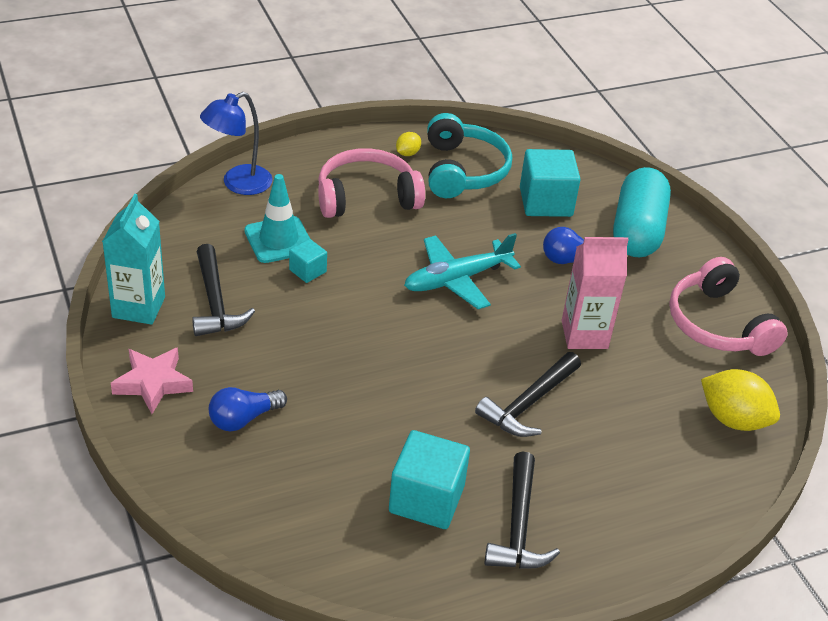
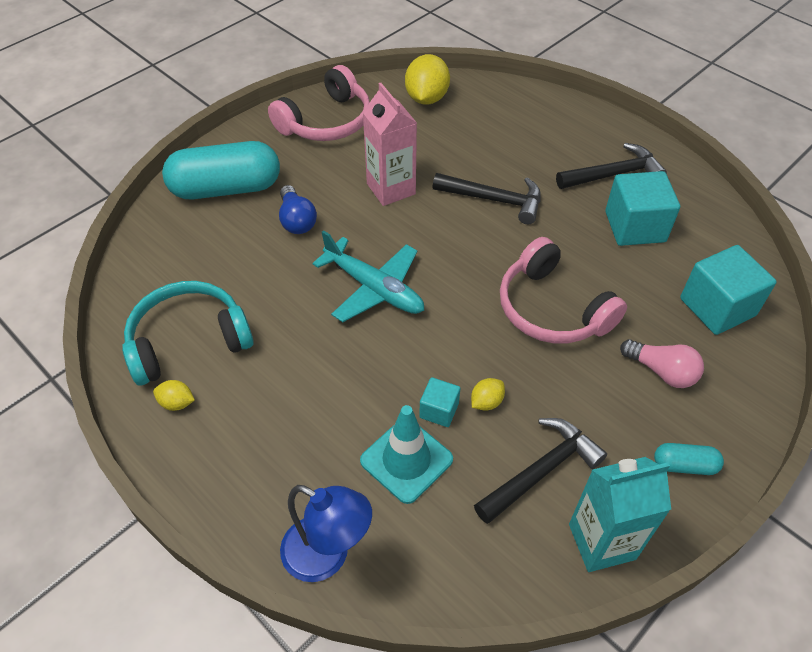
camera: 110 degrees left, 10 degrees up
pink star [111,347,193,414] -> turquoise capsule [654,443,724,475]
blue light bulb [209,387,287,431] -> pink light bulb [620,339,704,388]
pink headphones [318,148,425,218] -> pink headphones moved to [500,237,627,343]
turquoise cube [520,149,581,217] -> turquoise cube moved to [680,245,777,335]
none -> yellow lemon [471,378,505,411]

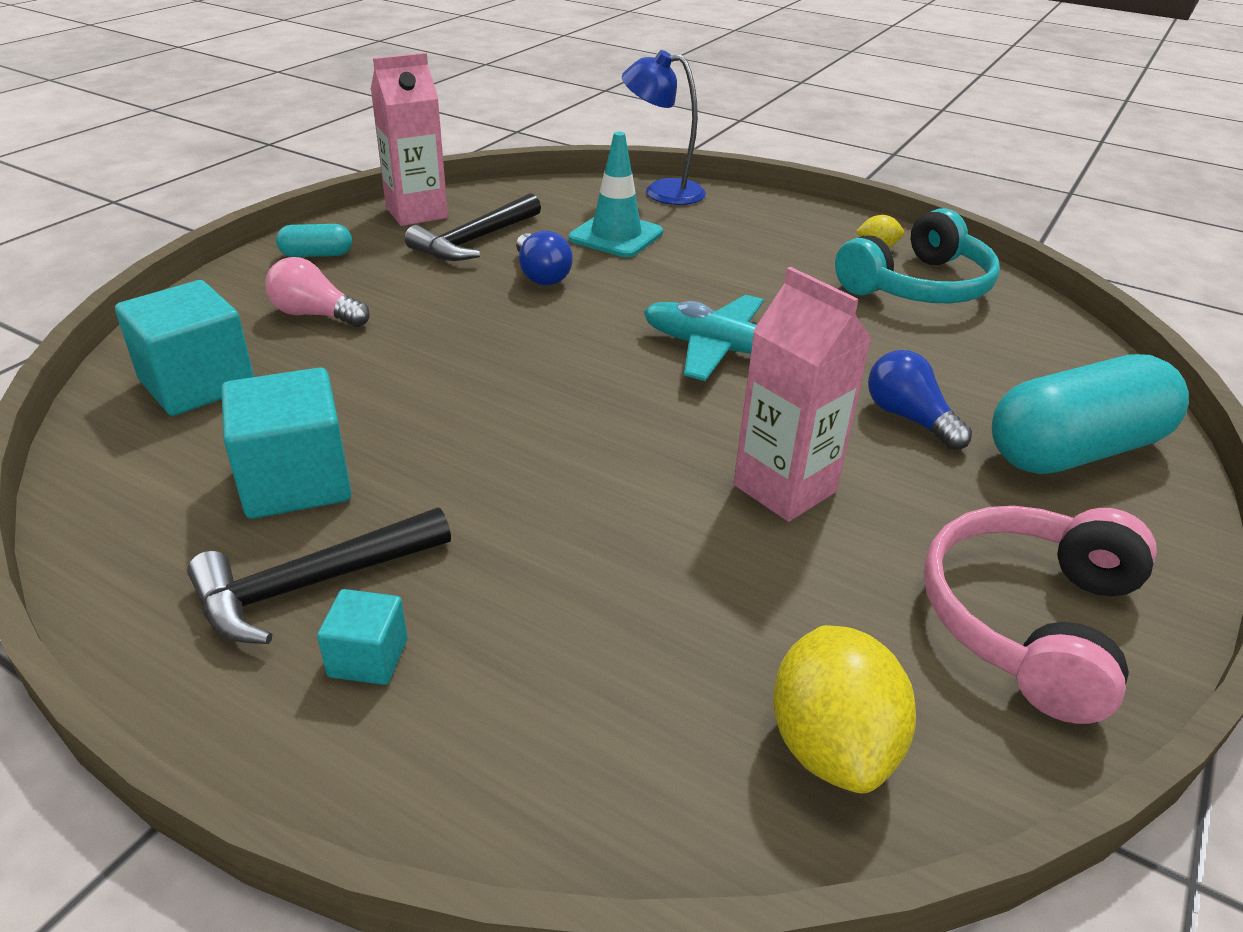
camera: 165 degrees right, 15 degrees down
turquoise cube [419,377,460,427] -> turquoise cube moved to [317,589,407,685]
black hammer [433,173,541,224] -> none
yellow lemon [471,378,505,411] -> blue light bulb [516,231,573,285]
pink headphones [500,237,627,343] -> none
turquoise carton [569,457,671,572] -> pink carton [371,53,448,226]

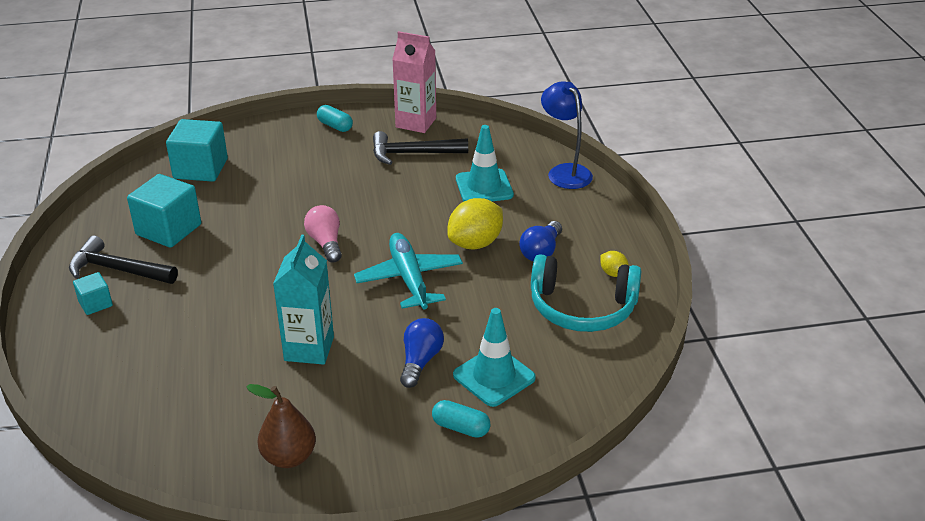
camera: 50 degrees right, 0 degrees up
pink light bulb [265,257,370,327] -> pink light bulb moved to [304,205,342,263]
blue light bulb [516,231,573,285] -> blue light bulb moved to [519,221,562,261]
pink carton [733,267,872,522] -> turquoise carton [273,235,334,365]
yellow lemon [773,625,916,793] -> yellow lemon moved to [448,198,503,249]
pink headphones [924,506,1157,724] -> brown pear [246,384,316,468]
turquoise capsule [992,354,1189,474] -> turquoise capsule [432,400,490,438], size x0.45
none -> turquoise traffic cone [453,308,536,407]

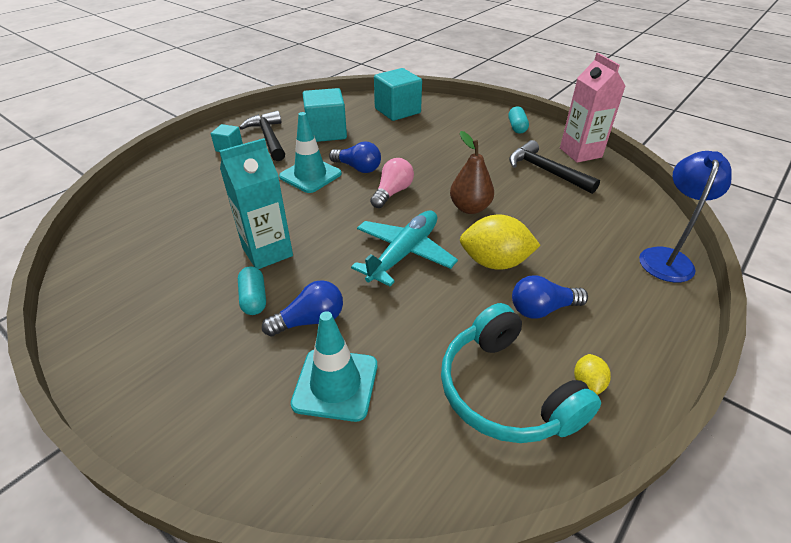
camera: 50 degrees right, 5 degrees up
brown pear [246,384,316,468] -> brown pear moved to [450,131,494,214]
turquoise capsule [432,400,490,438] -> turquoise capsule moved to [238,266,266,315]
turquoise traffic cone [456,125,514,201] -> turquoise traffic cone moved to [279,112,342,193]
none -> blue light bulb [329,141,381,173]

